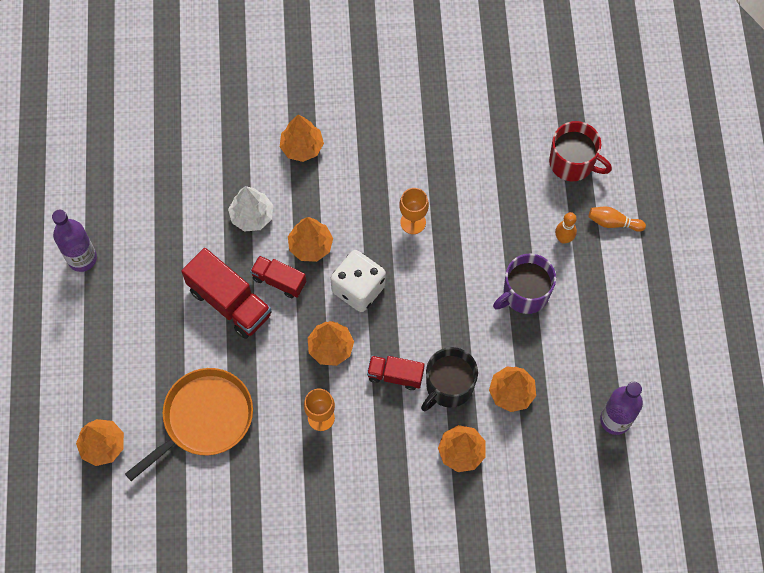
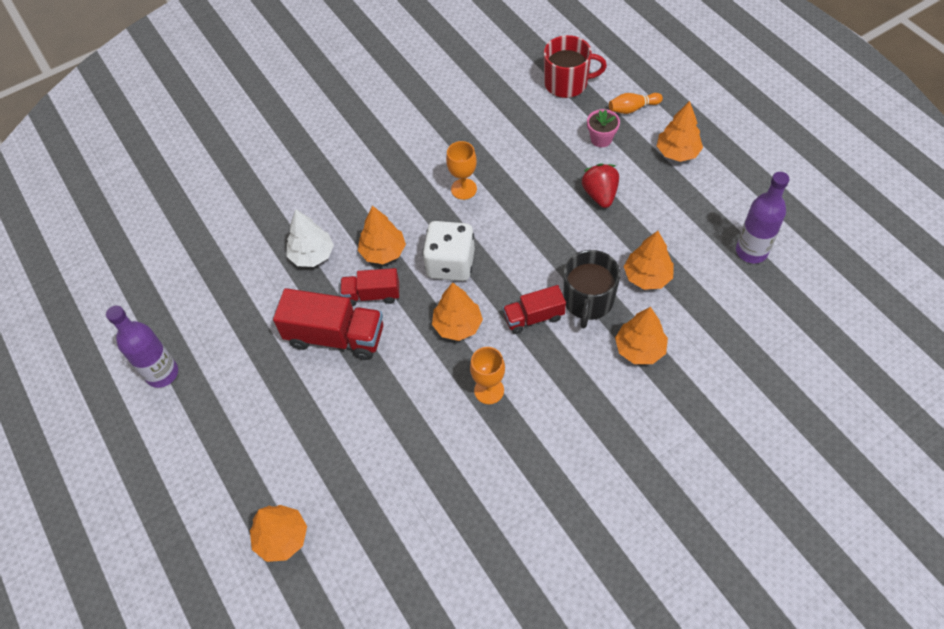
camera: 25 degrees left, 10 degrees down
orange pan [125,368,253,481] -> none
orange tree [280,115,324,162] -> orange tree moved to [657,101,703,162]
purple mug [493,254,556,314] -> red strawberry [582,163,619,208]
orange bowling pin [555,212,577,244] -> pink flower pot [587,109,620,147]

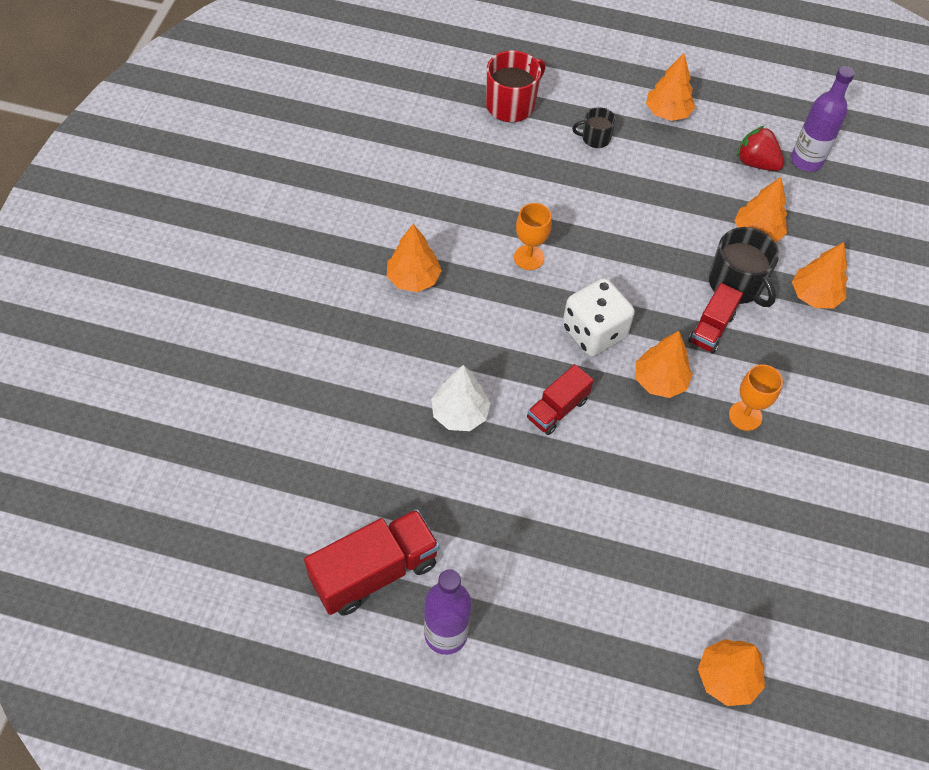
camera: 50 degrees left, 0 degrees up
red truck [273,288,383,360] -> red truck moved to [304,509,440,616]
orange tree [358,206,406,264] -> orange tree moved to [387,224,442,292]
red strawberry [582,163,619,208] -> red strawberry moved to [737,125,784,171]
pink flower pot [587,109,620,147] -> black mug [572,107,616,148]
orange bowling pin [609,93,663,114] -> none

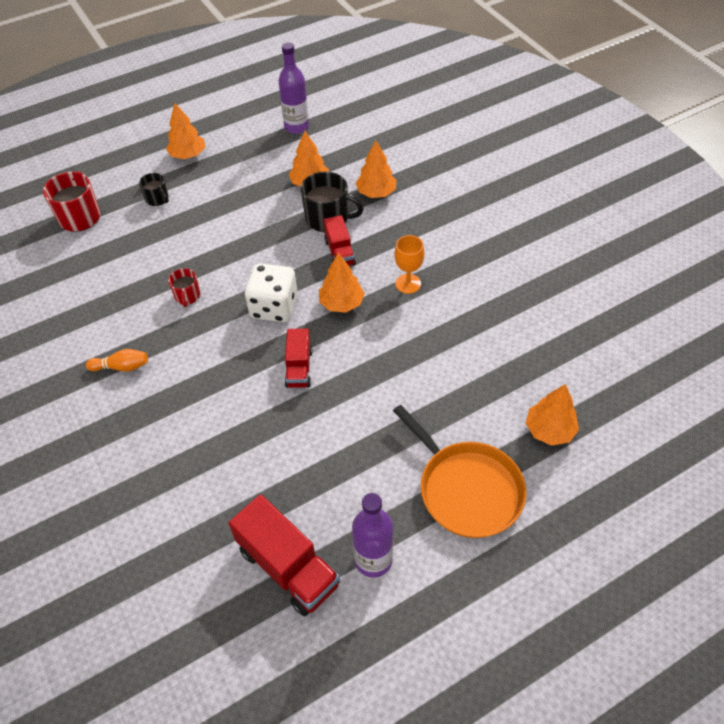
camera: 40 degrees left, 5 degrees down
red truck [304,509,440,616] -> red truck turned 120 degrees clockwise [229,494,340,616]
orange tree [387,224,442,292] -> orange bowling pin [86,349,148,372]
white tree [431,365,490,431] -> none
orange goblet [514,203,552,270] -> red mug [168,268,200,307]
black mug [572,107,616,148] -> black mug turned 90 degrees counterclockwise [139,173,169,206]
red strawberry [737,125,784,171] -> none
none -> orange pan [393,405,526,538]

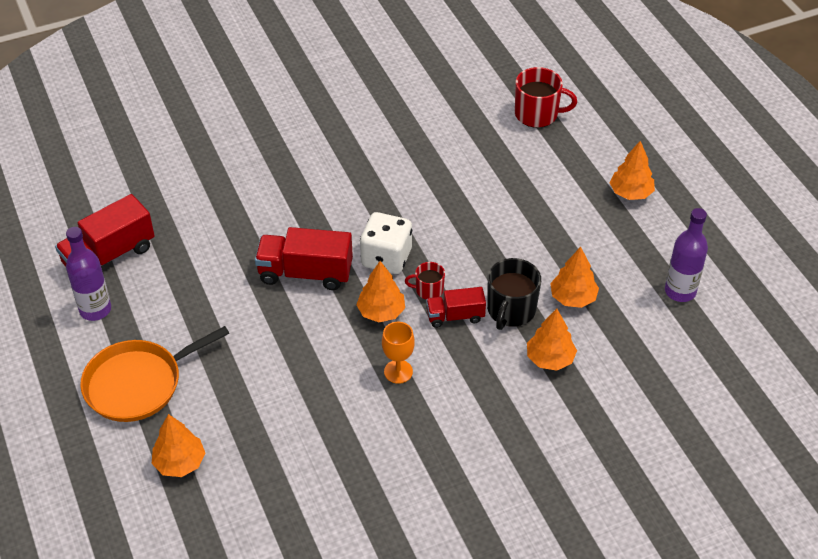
camera: 95 degrees right, 5 degrees down
orange bowling pin [86,349,148,372] -> none
black mug [139,173,169,206] -> none
red mug [168,268,200,307] -> red mug moved to [405,262,445,299]
red truck [285,329,312,388] -> red truck [255,227,353,290], size x1.67

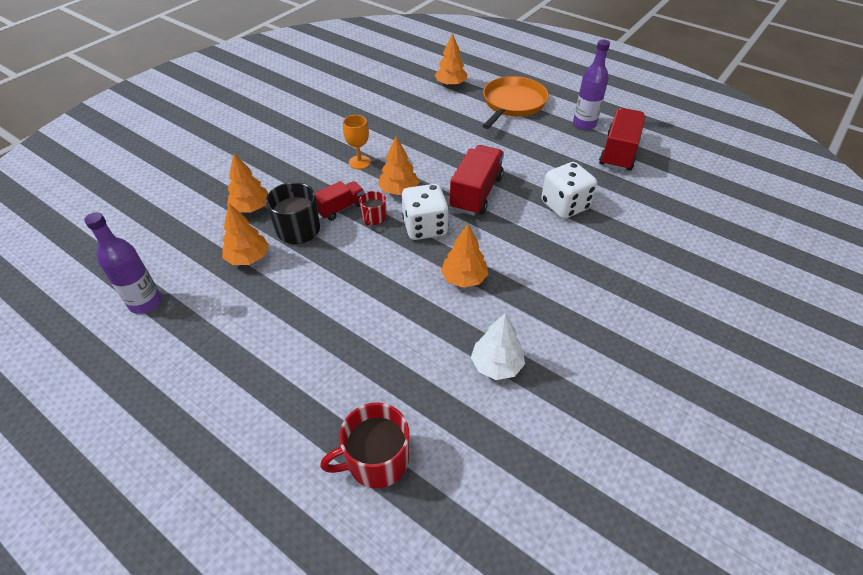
camera: 150 degrees right, 0 degrees up
red truck [255,227,353,290] -> red truck turned 45 degrees counterclockwise [450,145,504,216]
red mug [405,262,445,299] -> red mug turned 135 degrees clockwise [359,191,386,226]
orange tree [609,141,655,200] -> orange tree moved to [441,224,489,288]
none -> white tree [471,313,525,380]
none -> white dice [541,162,597,219]

